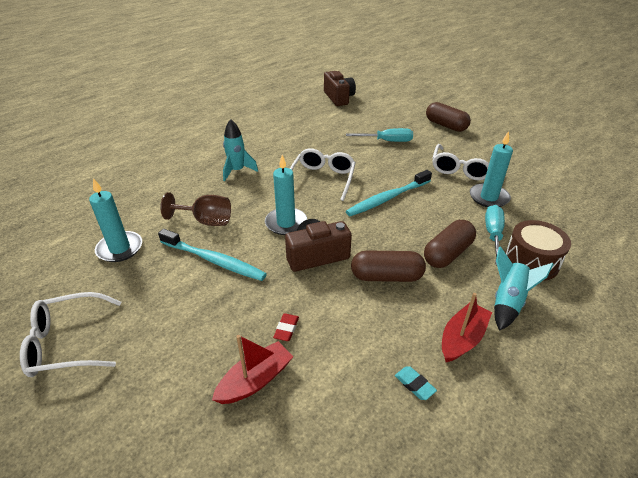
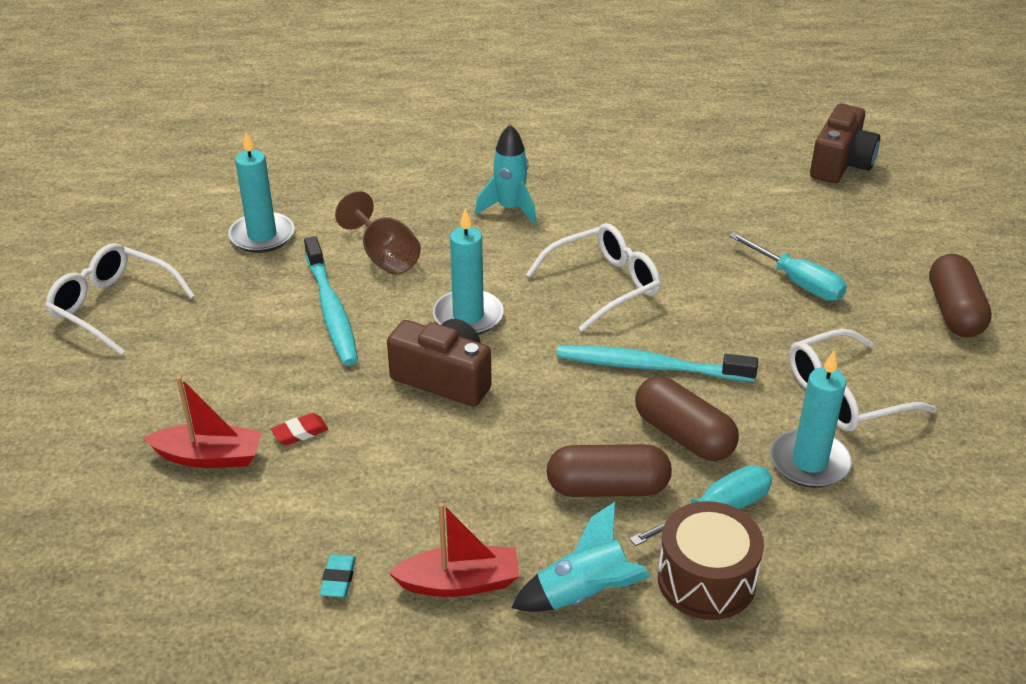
camera: 45 degrees right, 0 degrees up
brown capsule [351,250,426,282] -> brown capsule moved to [635,376,739,461]

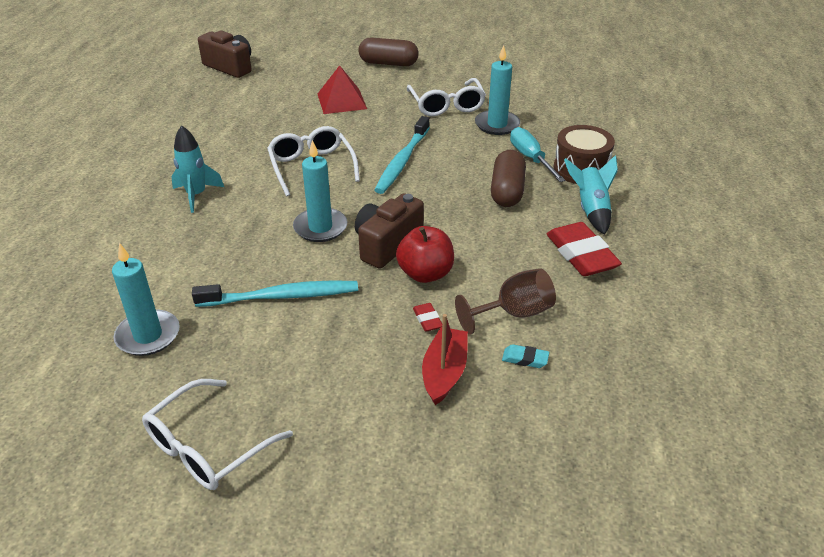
camera: 80 degrees left, 0 degrees up
turquoise eraser [320,554,356,597] -> turquoise eraser moved to [502,344,549,368]
brown goblet [335,191,421,275] -> brown goblet moved to [455,268,556,335]
red boat [388,503,520,597] -> red eraser [547,222,622,276]
brown capsule [635,376,739,461] -> none
turquoise screwdriver [729,232,847,301] -> red pyramid [318,65,367,114]
none -> red apple [396,226,454,283]

